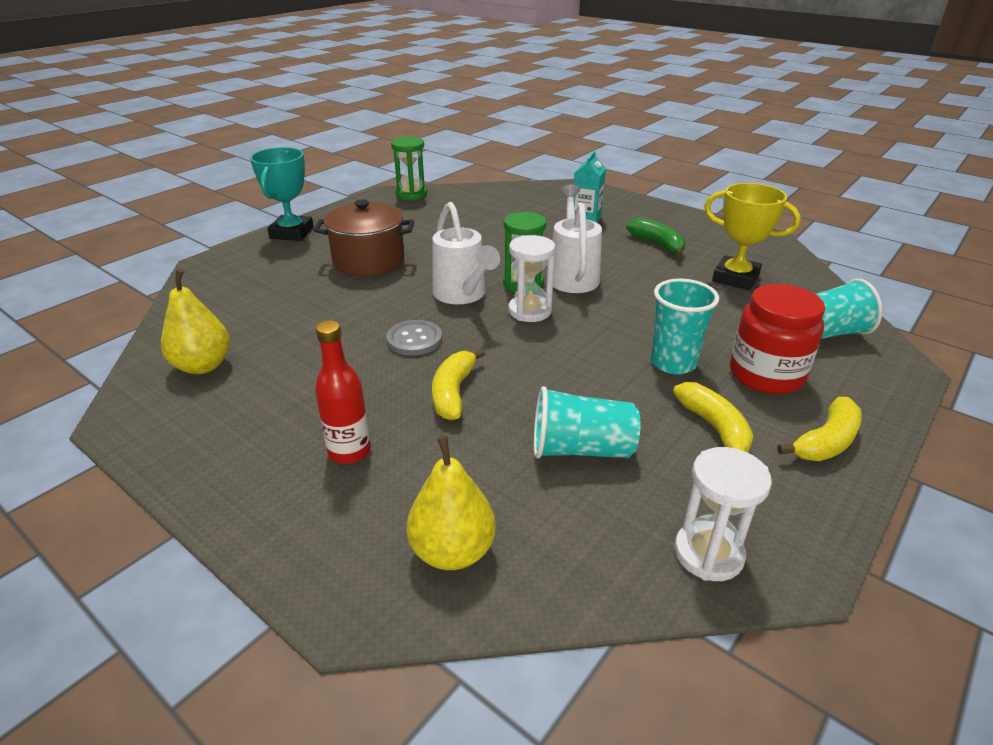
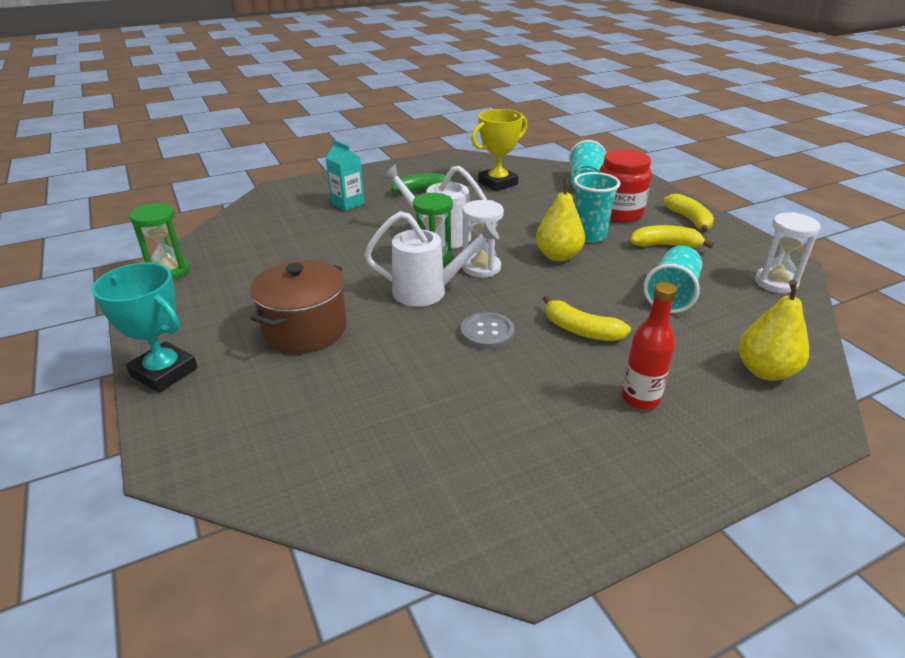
camera: 65 degrees left, 0 degrees up
yellow pear [161,269,230,374] -> yellow pear moved to [536,178,585,261]

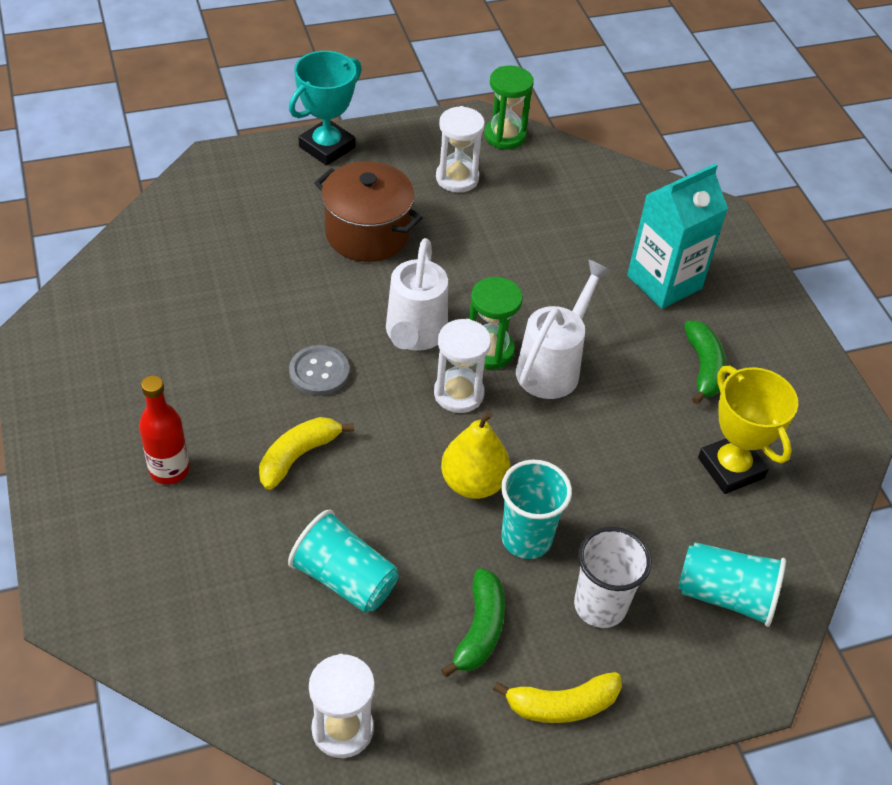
camera: 95 degrees right, 15 degrees up
turquoise carton [326,140,365,211] -> turquoise carton [627,163,728,309], size x1.60
red jar [599,149,652,223] -> white cup [574,527,652,628]
yellow banana [630,225,714,248] -> green banana [441,568,505,677]
yellow pear [739,280,809,381] -> none
none -> white hourglass [436,106,485,193]

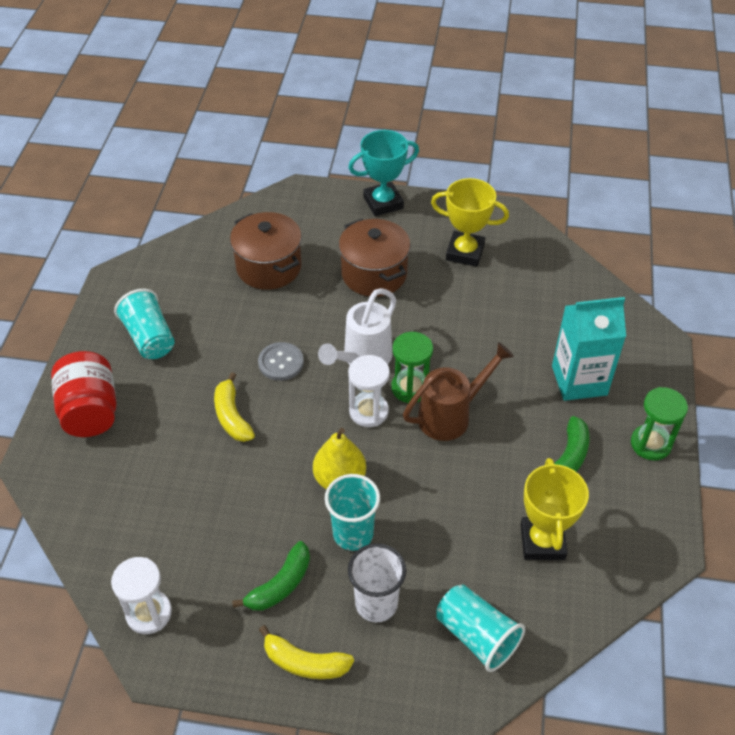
camera: 30 degrees right, 0 degrees up
red bottle [139,375,190,485] -> none
yellow banana [259,417,354,490] -> yellow banana turned 90 degrees counterclockwise [214,372,255,442]
turquoise cup [288,510,399,613] -> turquoise cup moved to [114,289,175,359]
white hourglass [436,106,485,193] -> yellow trophy [431,178,509,267]
green hourglass [484,66,534,149] -> green hourglass moved to [631,387,688,460]
white watering can [516,259,612,399] -> brown watering can [403,342,514,441]
none -> red jar [51,351,117,437]
none -> brown pot [230,212,302,290]

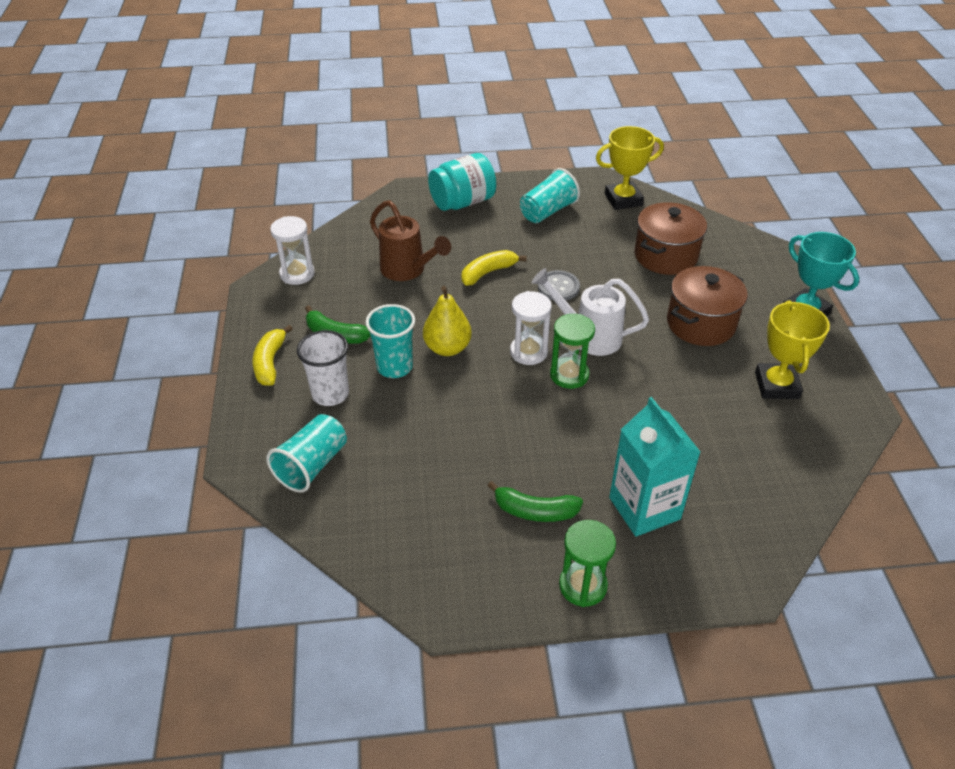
camera: 75 degrees right, 5 degrees down
red jar [51,351,117,437] -> turquoise jar [428,153,496,211]
brown watering can [403,342,514,441] -> brown watering can moved to [370,200,451,281]
yellow trophy [520,458,589,560] -> yellow trophy moved to [596,126,664,210]

